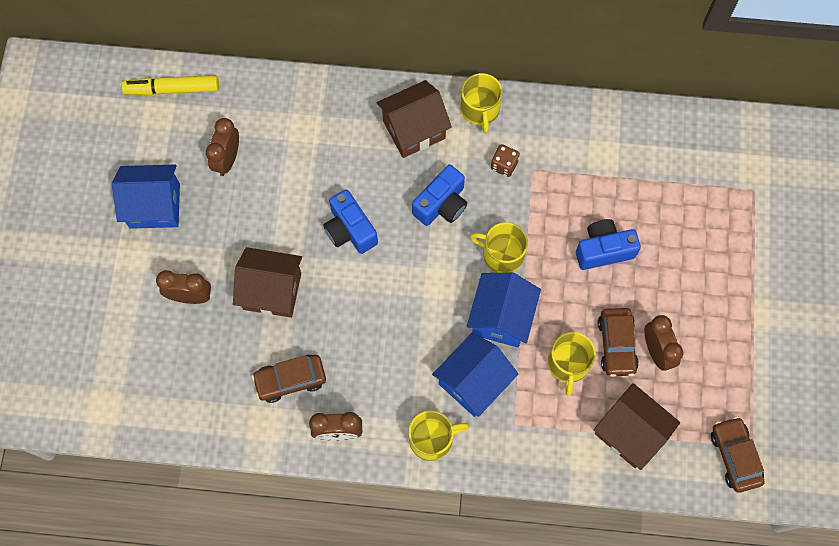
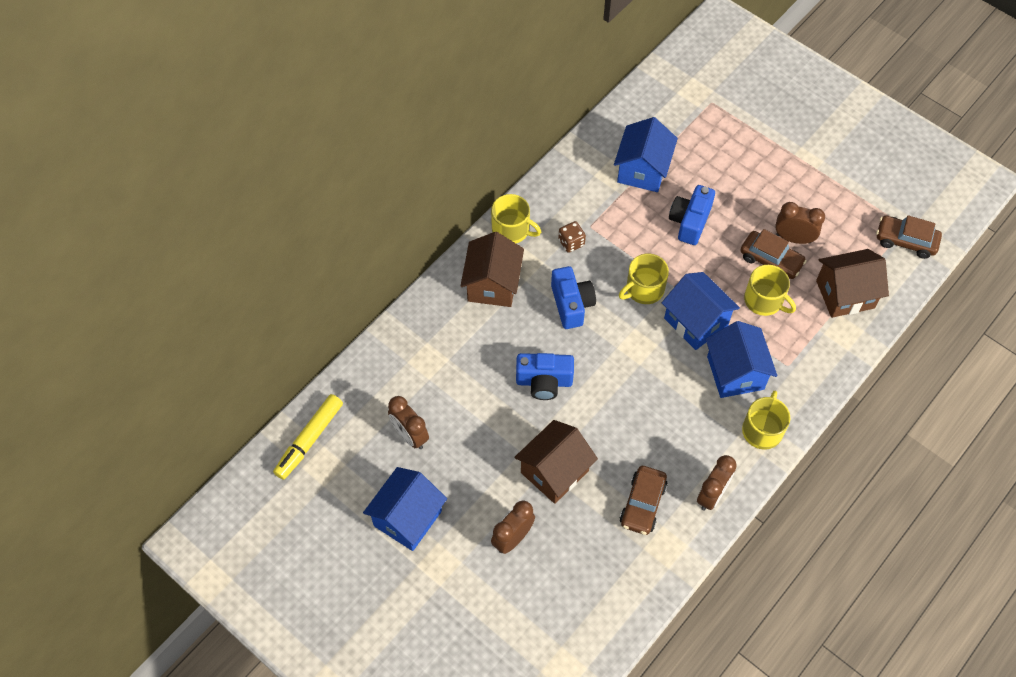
camera: 55 degrees left, 10 degrees down
none -> blue house [614,117,678,192]

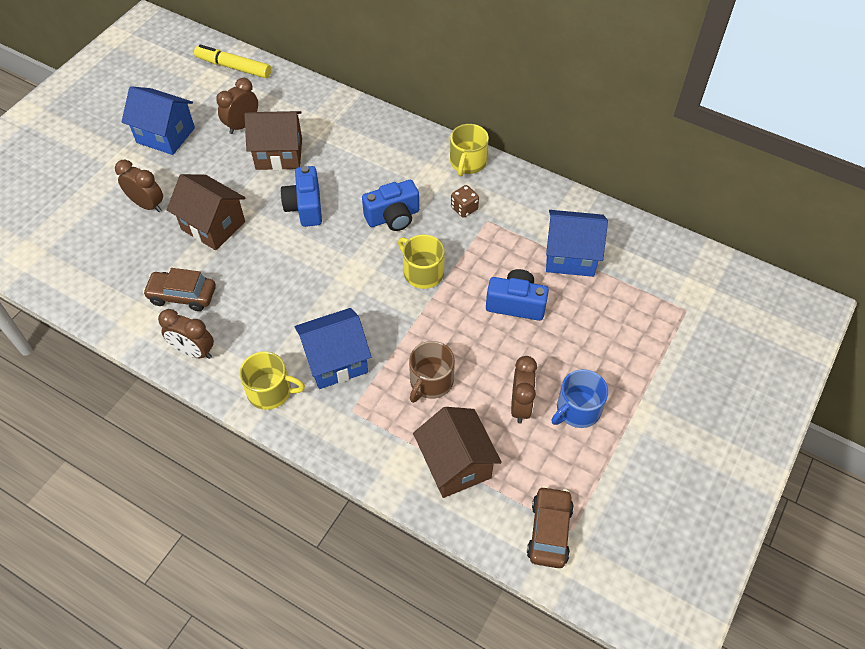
camera: 80 degrees right, 5 degrees down
brown house [461,232,524,307] -> brown house moved to [244,111,302,170]
blue house [662,272,740,350] -> none
brown car [741,229,807,279] -> none
yellow mug [744,265,796,316] -> brown mug [409,341,455,403]
none -> blue mug [551,369,608,428]

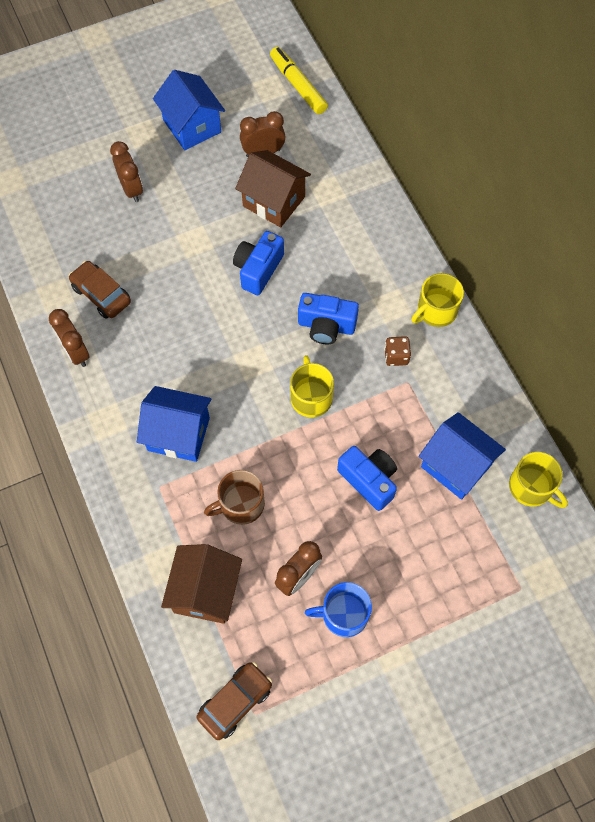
camera: 35 degrees right, 10 degrees up
brown house [167,174,245,250] -> none
yellow mug [239,351,305,410] -> yellow mug moved to [509,452,568,508]

